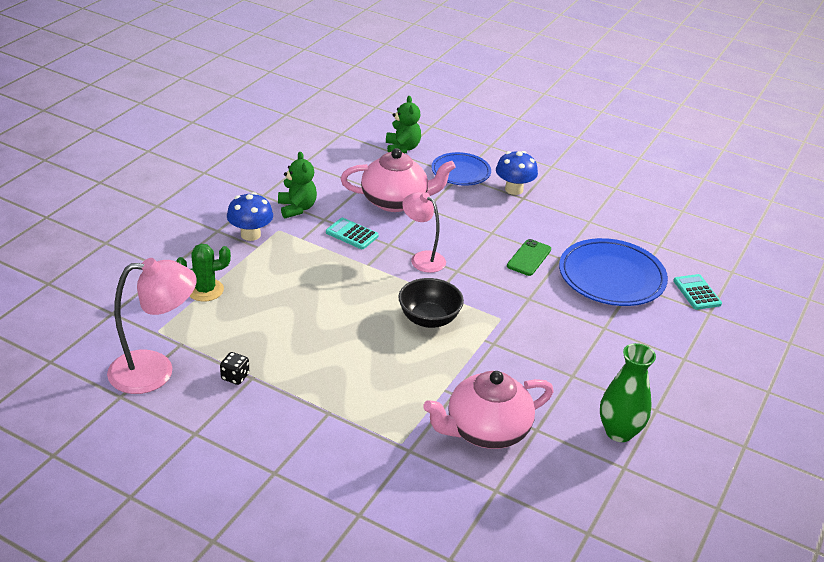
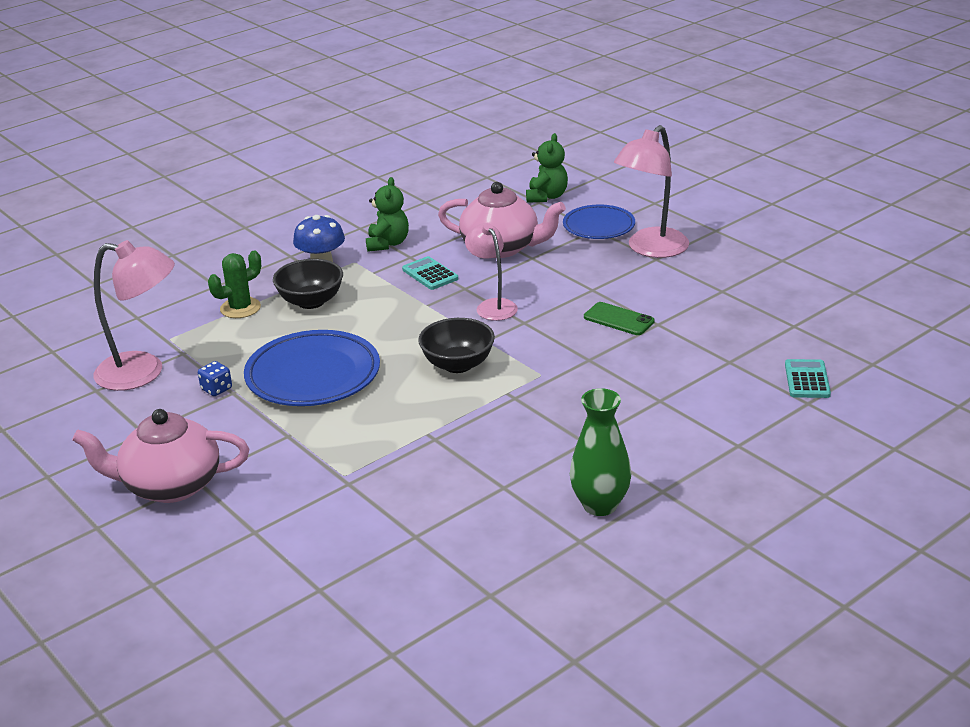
camera: 25 degrees right, 5 degrees down
green cactus [176,244,231,302] -> green cactus turned 45 degrees counterclockwise [208,251,261,318]
black dice [220,352,249,385] -> blue dice [198,361,232,396]
pink teapot [423,371,554,449] -> pink teapot moved to [72,409,249,503]
blue mushroom [496,151,538,195] -> pink lamp [614,125,689,258]
green phone [507,239,551,276] -> green phone turned 75 degrees clockwise [584,302,654,335]
blue plate [559,238,668,306] -> blue plate moved to [244,330,380,406]
none -> black bowl [273,259,343,309]

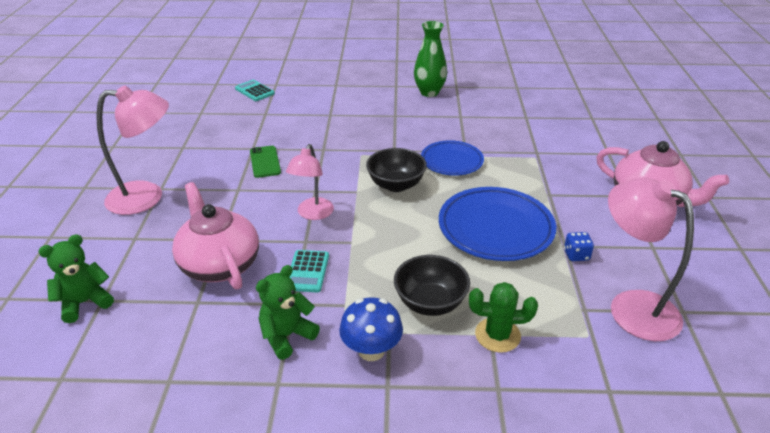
camera: 140 degrees left, 5 degrees up
blue plate [563,205,635,239] -> blue plate moved to [421,140,484,176]
turquoise calculator [785,359,831,398] -> turquoise calculator turned 90 degrees clockwise [235,80,275,101]

